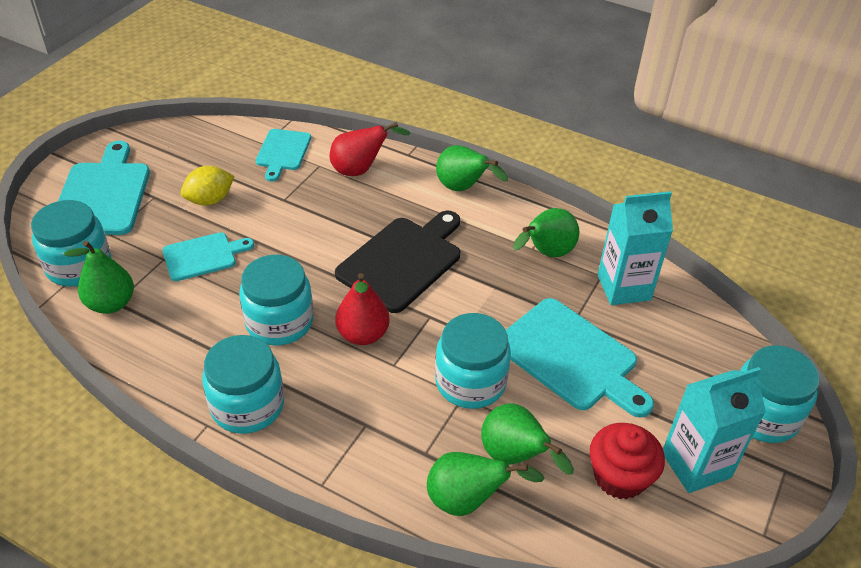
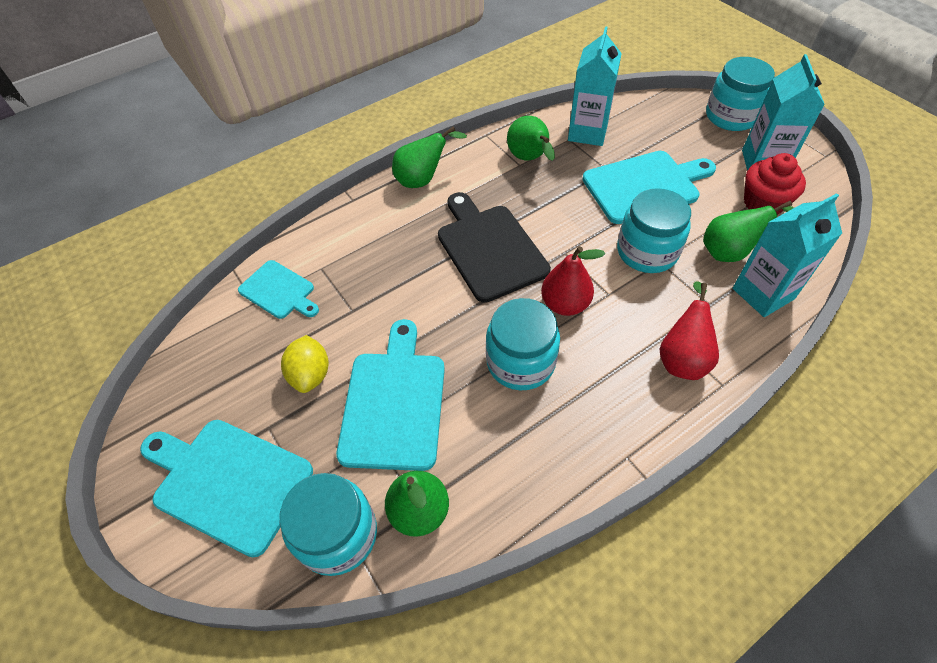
camera: 60 degrees left, 10 degrees up
turquoise cutting board [162,232,254,281] -> turquoise cutting board [336,319,445,471], size x1.68
turquoise jar [202,335,284,434] -> none
red pear [330,122,411,176] -> red pear moved to [660,281,719,380]
green pear [427,452,545,516] -> turquoise carton [733,193,842,317]

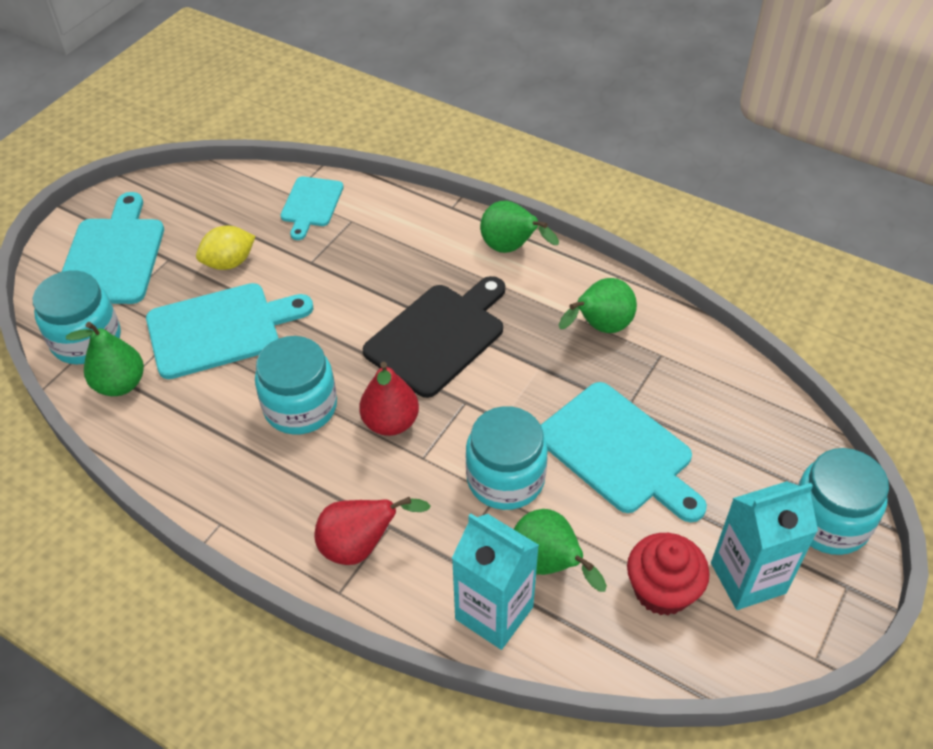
camera: 65 degrees right, 5 degrees down
turquoise carton [568,26,622,146] -> none

